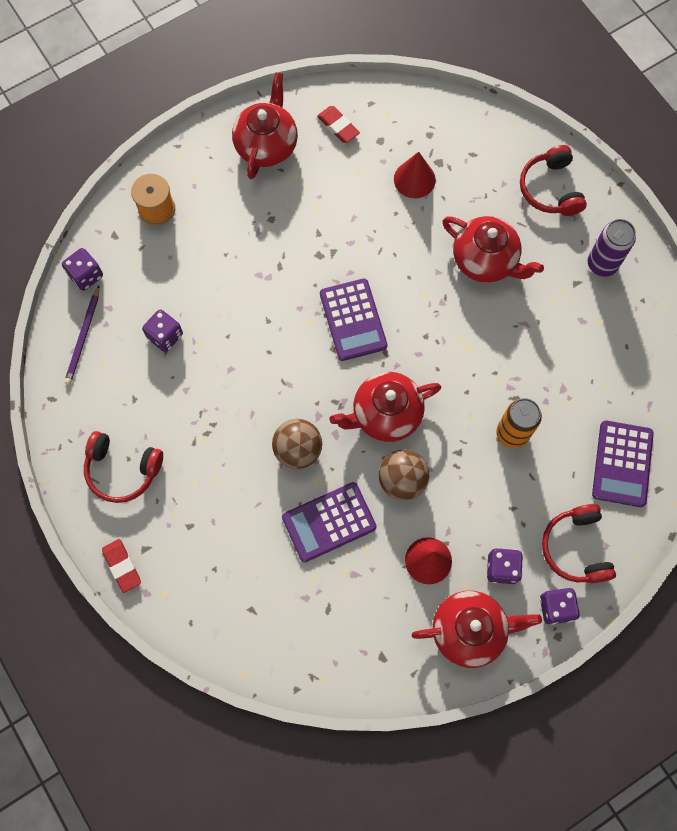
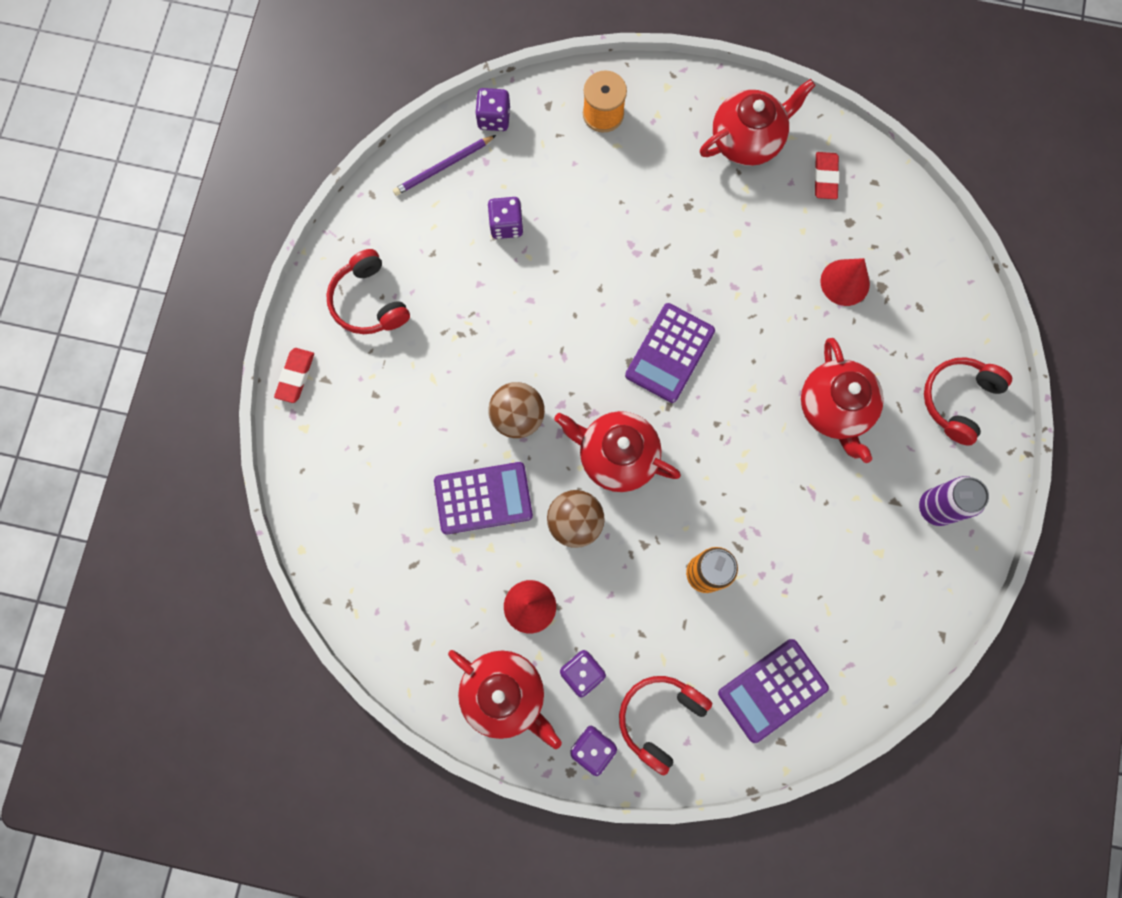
camera: 45 degrees right, 5 degrees up
purple calculator [282,482,377,562] -> purple calculator turned 150 degrees clockwise [434,462,533,534]

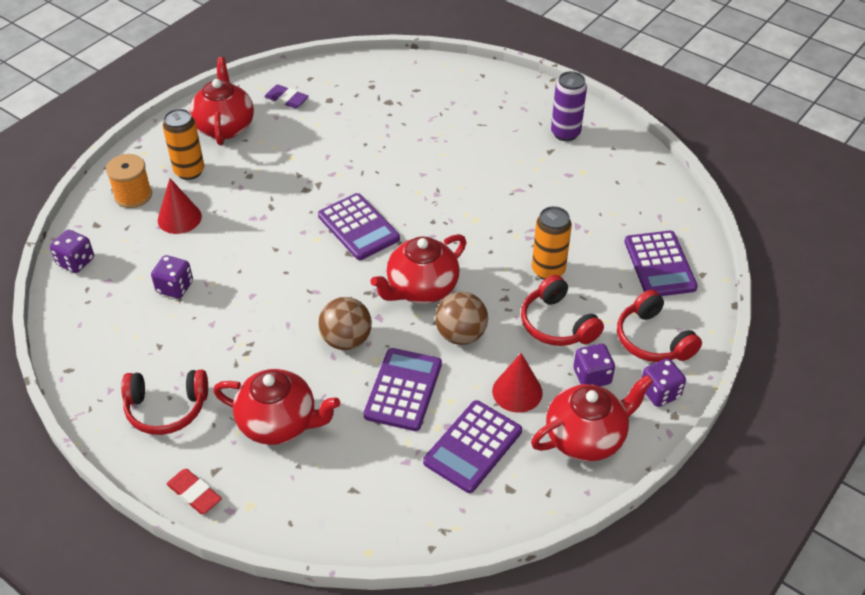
camera: 65 degrees left, 30 degrees down
purple pencil [393,135,496,196] -> none
red teapot [801,338,884,463] -> red teapot moved to [213,369,340,445]
red eraser [814,152,840,199] -> purple eraser [264,84,309,109]
red cone [820,258,870,306] -> red cone moved to [158,178,202,234]
red headphones [924,357,1012,446] -> red headphones moved to [521,275,604,346]
none -> orange can [163,109,204,180]
none -> purple calculator [423,400,522,493]

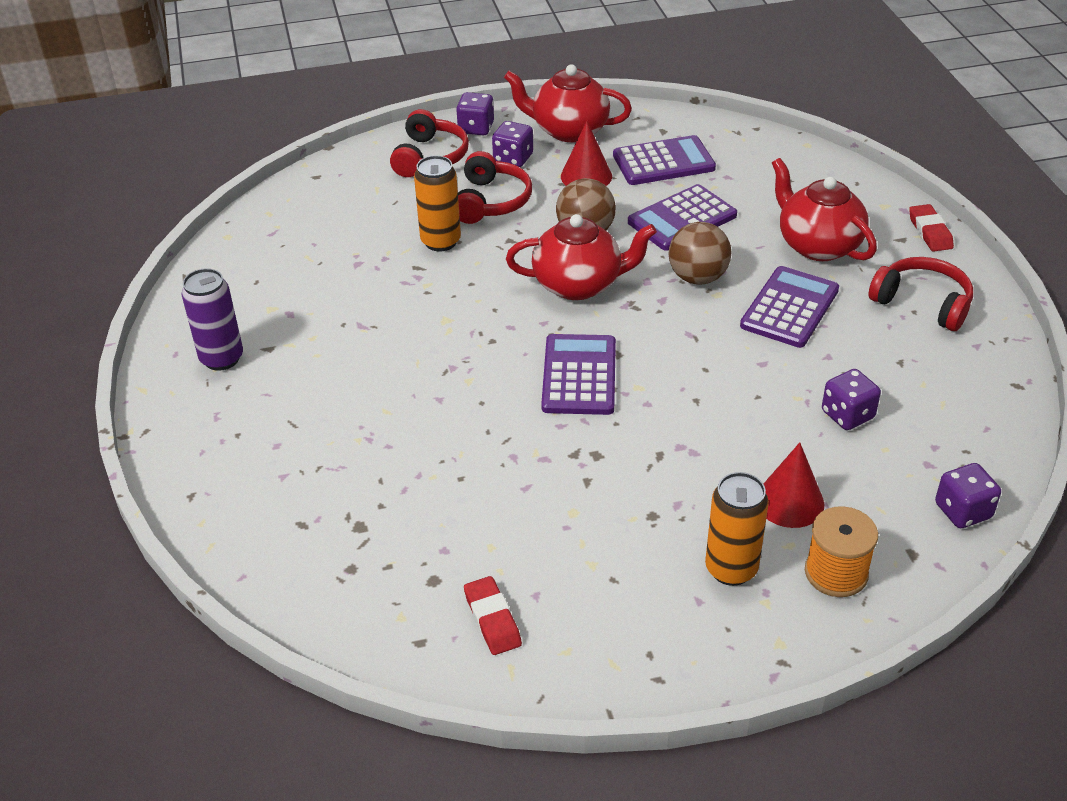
camera: 140 degrees left, 5 degrees down
red teapot [190,57,254,145] -> none
purple eraser [264,84,309,109] -> red eraser [464,576,522,655]
purple calculator [624,231,698,296] -> purple calculator moved to [740,266,839,348]

